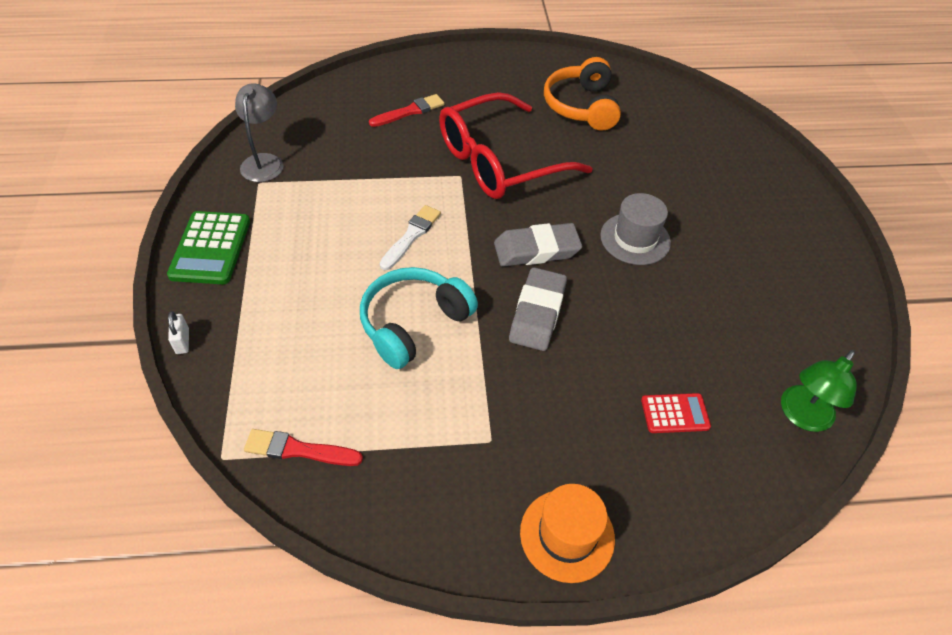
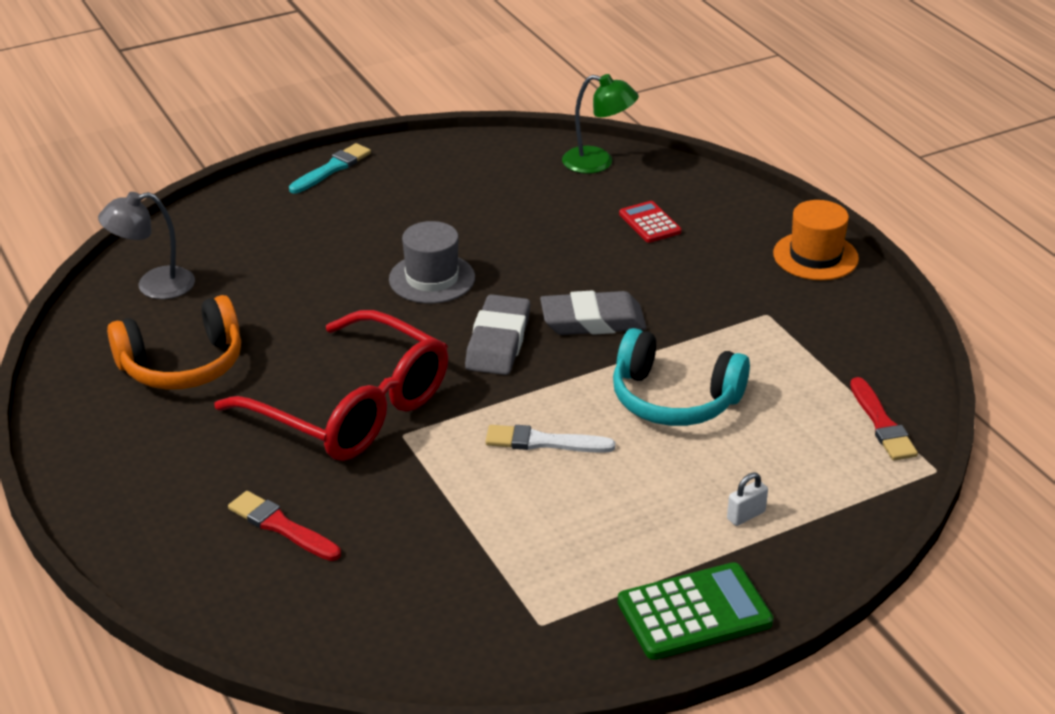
camera: 110 degrees left, 15 degrees down
white padlock [168,311,189,354] -> white padlock moved to [727,472,768,526]
grey lamp [235,84,284,182] -> grey lamp moved to [98,192,195,299]
grey eraser [494,223,582,267] -> grey eraser turned 45 degrees clockwise [465,294,530,375]
none -> turquoise brush [289,143,371,193]

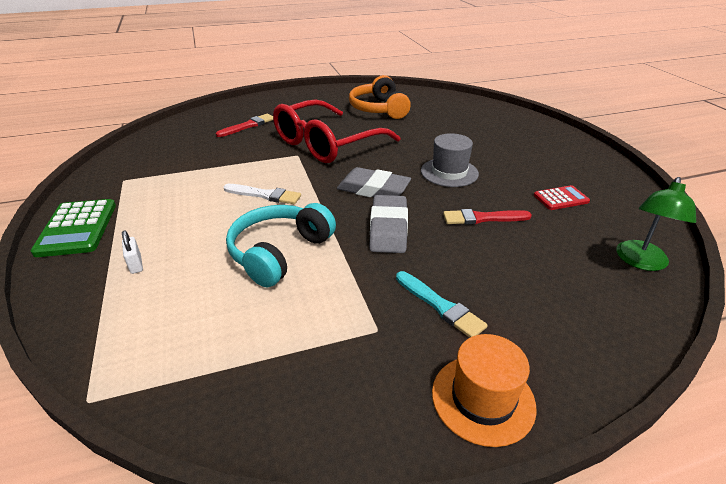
camera: 100 degrees right, 0 degrees up
grey lamp [98,192,195,299] -> none
turquoise brush [289,143,371,193] -> turquoise brush moved to [396,271,488,338]
white brush [485,425,615,453] -> white brush turned 90 degrees clockwise [224,184,301,204]
red calculator [619,201,681,243] -> red calculator moved to [534,185,590,210]
red brush [850,377,918,460] -> red brush moved to [443,209,532,225]

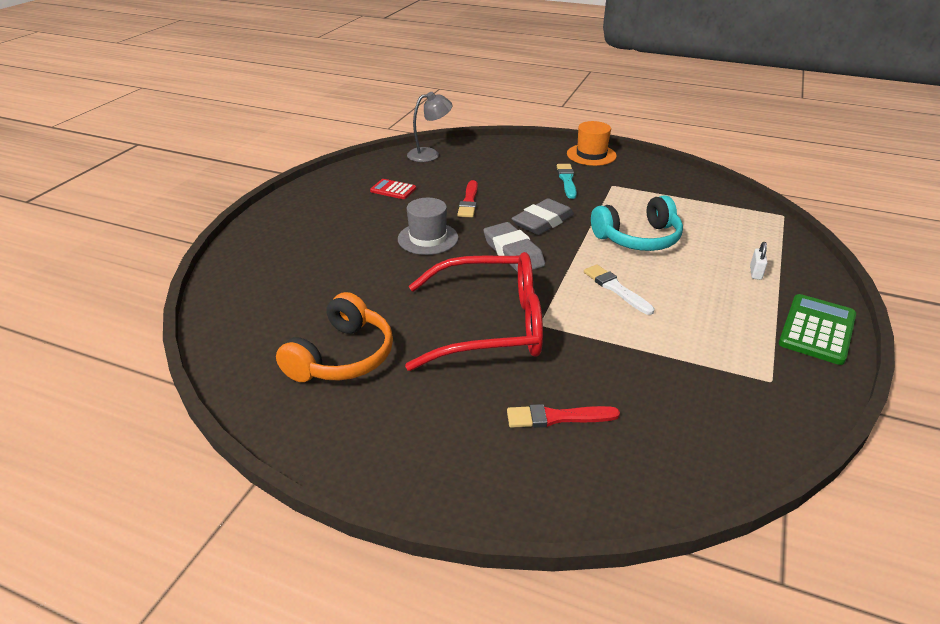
camera: 140 degrees left, 0 degrees up
red brush [443,209,532,225] -> red brush turned 60 degrees clockwise [457,180,478,217]
green lamp [616,177,696,271] -> grey lamp [407,92,452,162]

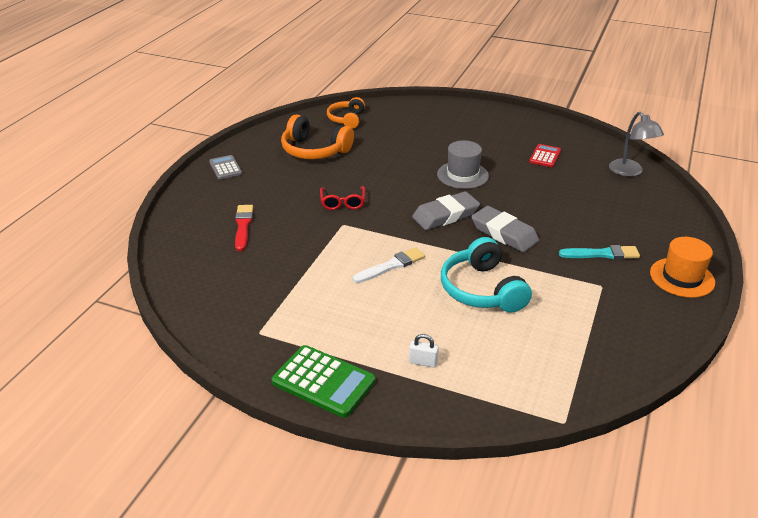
camera: 90 degrees right, 0 degrees up
red glasses [405,252,543,371] -> red glasses [320,186,365,210], size x0.41
red brush [457,180,478,217] -> none
none -> grey calculator [209,155,242,179]
none -> orange headphones [327,97,365,129]

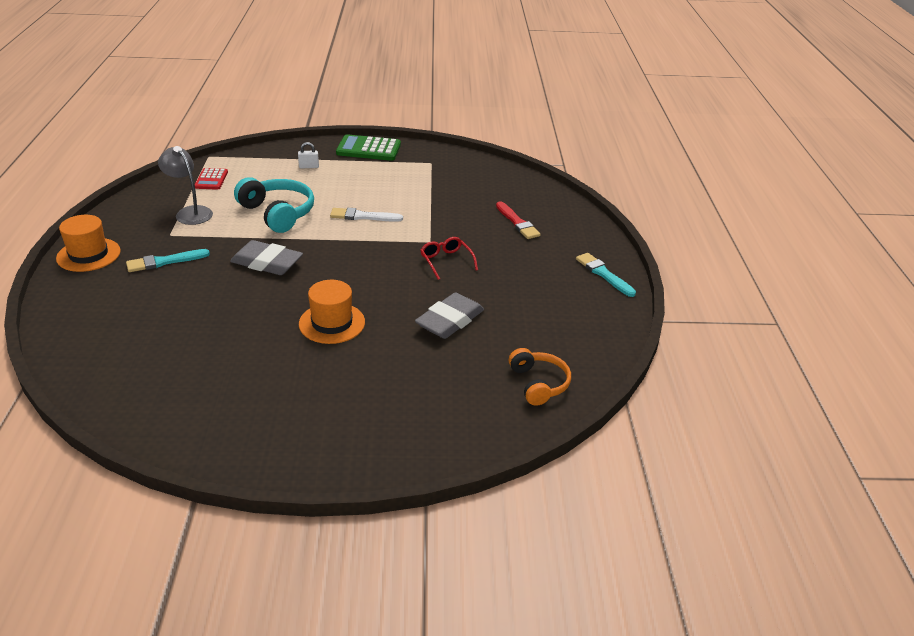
camera: 155 degrees right, 0 degrees up
grey calculator [209,155,242,179] -> turquoise brush [576,253,636,297]
orange headphones [281,115,354,159] -> none
white brush [353,247,425,283] -> white brush turned 60 degrees clockwise [330,208,403,222]
grey eraser [412,191,480,230] -> grey eraser moved to [415,292,484,339]
grey hat [437,140,489,189] -> orange hat [299,280,365,344]
red calculator [529,144,561,167] -> red calculator moved to [195,168,228,190]
grey lamp [609,112,664,177] -> grey lamp moved to [158,146,213,225]

